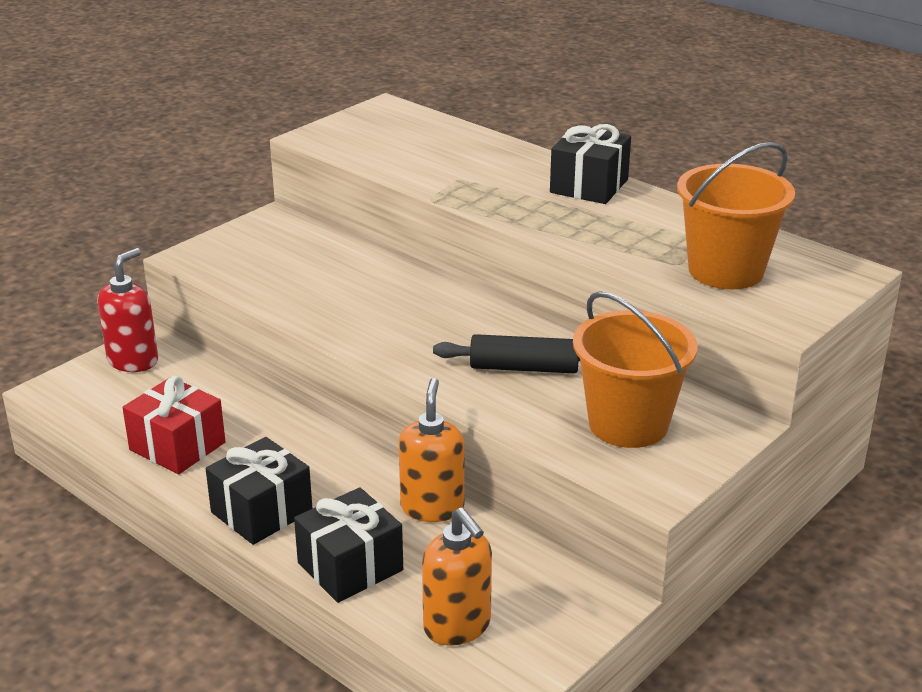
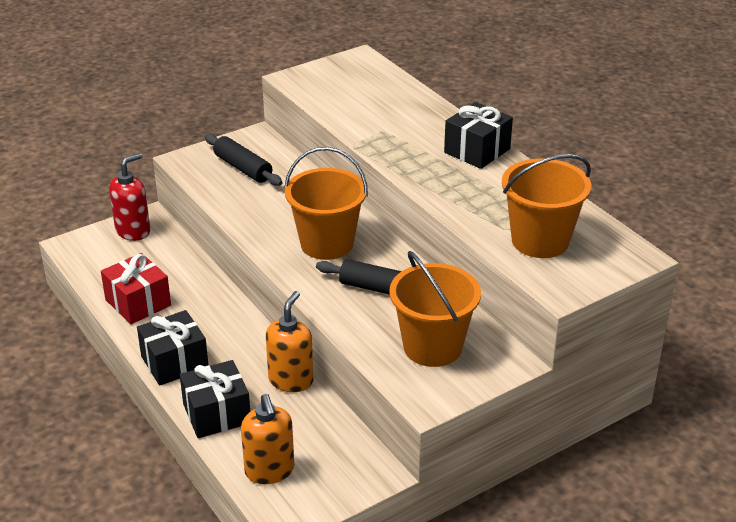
camera: 15 degrees right, 5 degrees up
none -> black rolling pin [205,134,283,186]
none -> orange bucket [284,147,368,260]

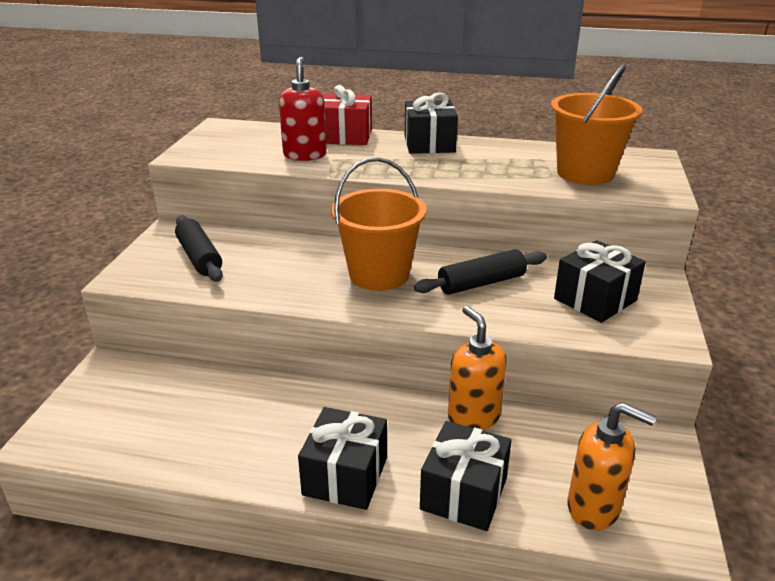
camera: 45 degrees left, 5 degrees down
red gift [101,253,171,324] -> red gift moved to [323,85,372,145]
red soap dispenser [109,153,150,241] -> red soap dispenser moved to [279,57,327,161]
black rolling pin [205,134,283,186] -> black rolling pin turned 60 degrees clockwise [175,215,223,282]
orange bucket [389,251,481,367] -> black gift [554,240,646,323]

